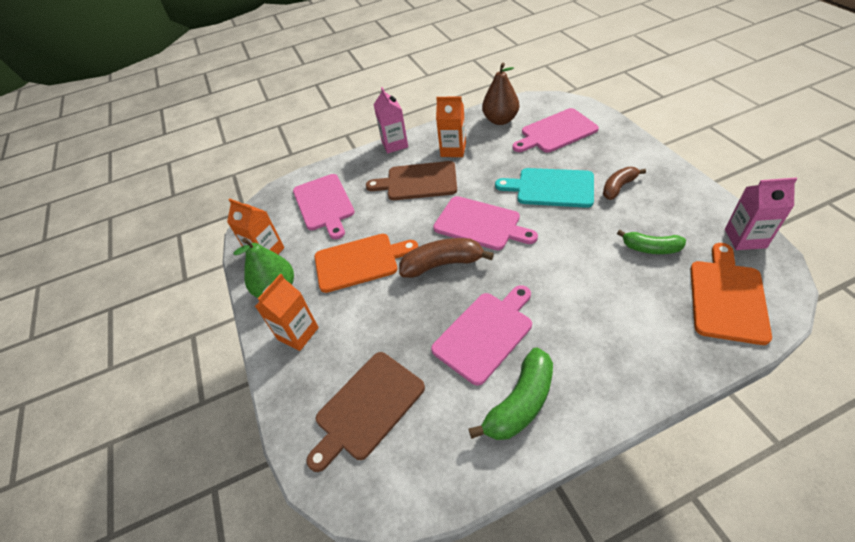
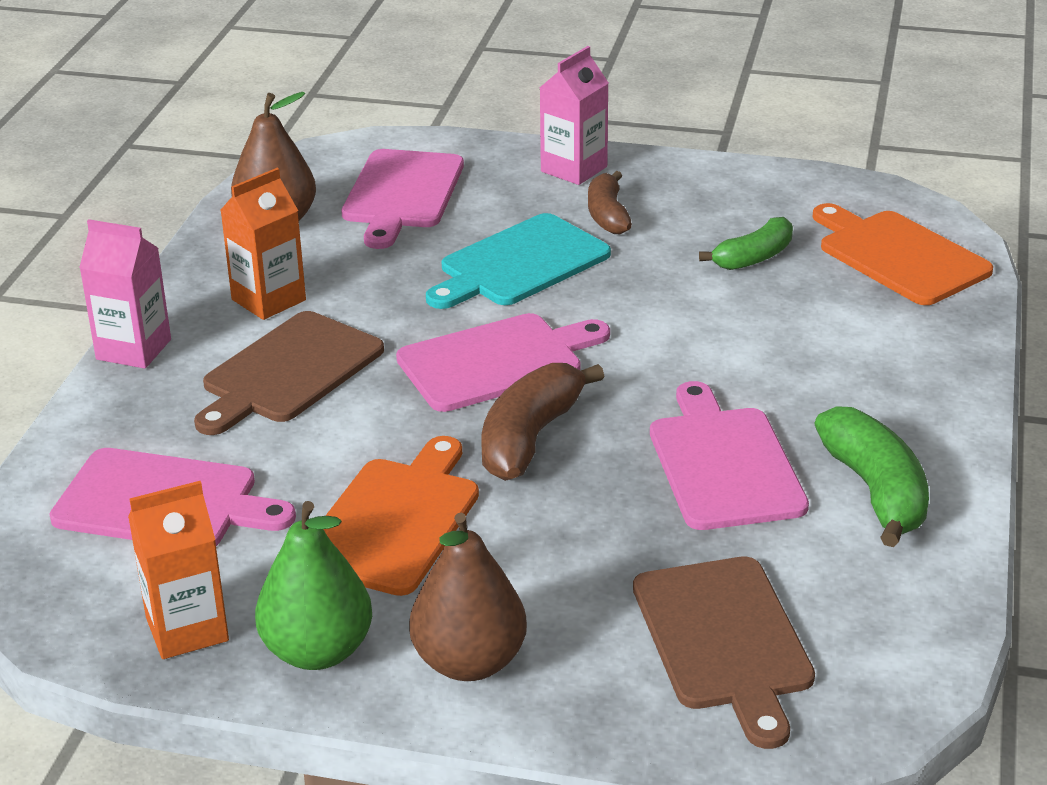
camera: 60 degrees left, 15 degrees down
orange carton [255,274,319,351] -> brown pear [409,513,527,681]
pink carton [725,178,797,250] -> pink carton moved to [540,46,609,185]

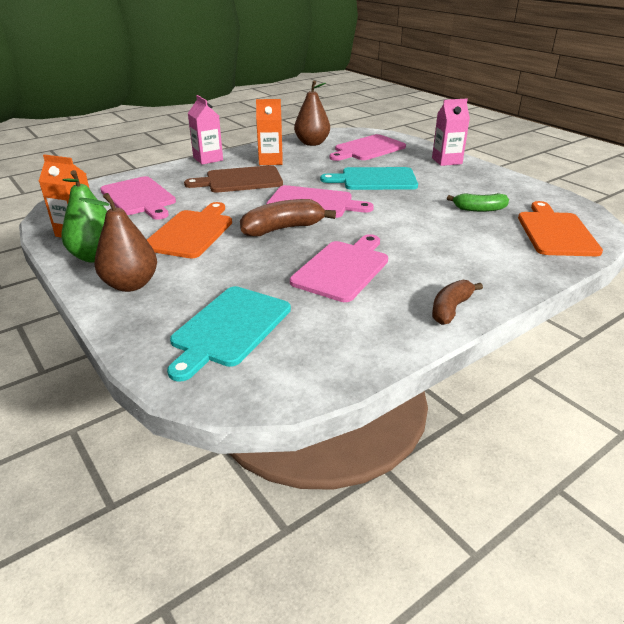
camera: 40 degrees right, 0 degrees up
orange cutting board [323,436,479,596] -> orange cutting board turned 45 degrees counterclockwise [147,202,232,258]
brown banana [588,171,632,234] -> brown banana moved to [432,280,483,325]
brown cutting board [633,556,815,749] -> turquoise cutting board [167,286,291,382]
green banana [814,406,929,547] -> none

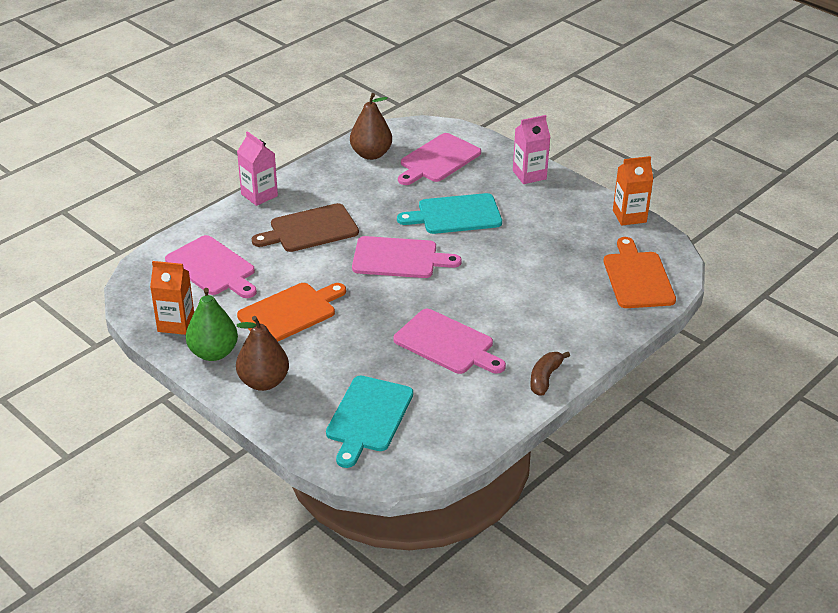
camera: 10 degrees left, 5 degrees up
orange cutting board [147,202,232,258] -> orange cutting board turned 45 degrees clockwise [237,283,346,341]
brown banana [240,199,336,236] -> none
orange carton [256,99,283,165] -> orange carton moved to [613,156,653,226]
pink cutting board [290,234,388,302] -> pink cutting board turned 105 degrees clockwise [394,309,506,374]
green banana [447,193,509,212] -> none

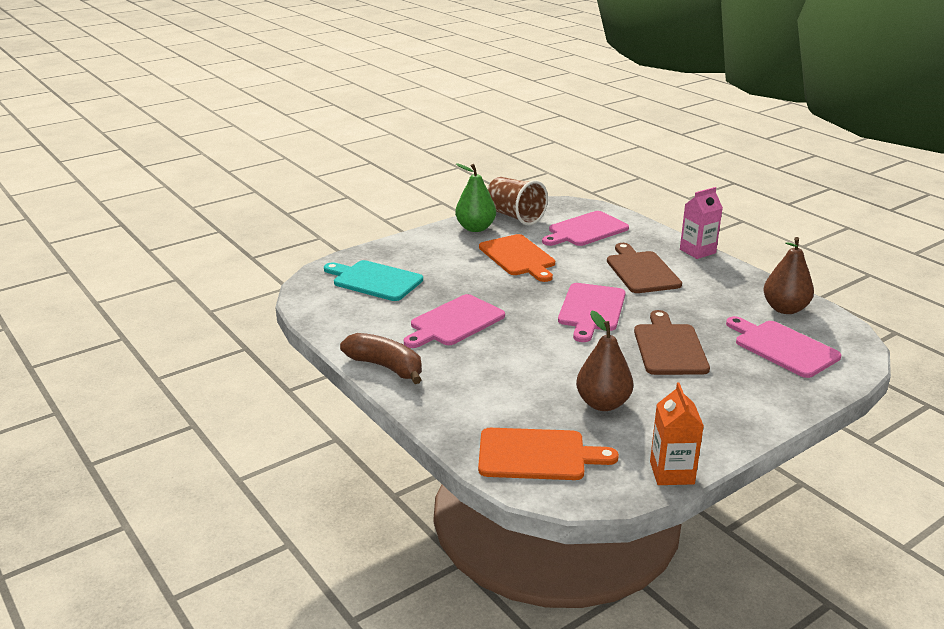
camera: 100 degrees right, 10 degrees down
orange carton [150,261,194,335] -> brown cup [487,177,548,225]
brown pear [236,316,289,391] -> brown pear moved to [576,311,633,411]
turquoise cutting board [397,193,502,234] -> brown cutting board [634,310,710,375]
pink carton [513,115,550,184] -> none
brown banana [530,352,570,396] -> brown banana [340,333,422,384], size x1.51

